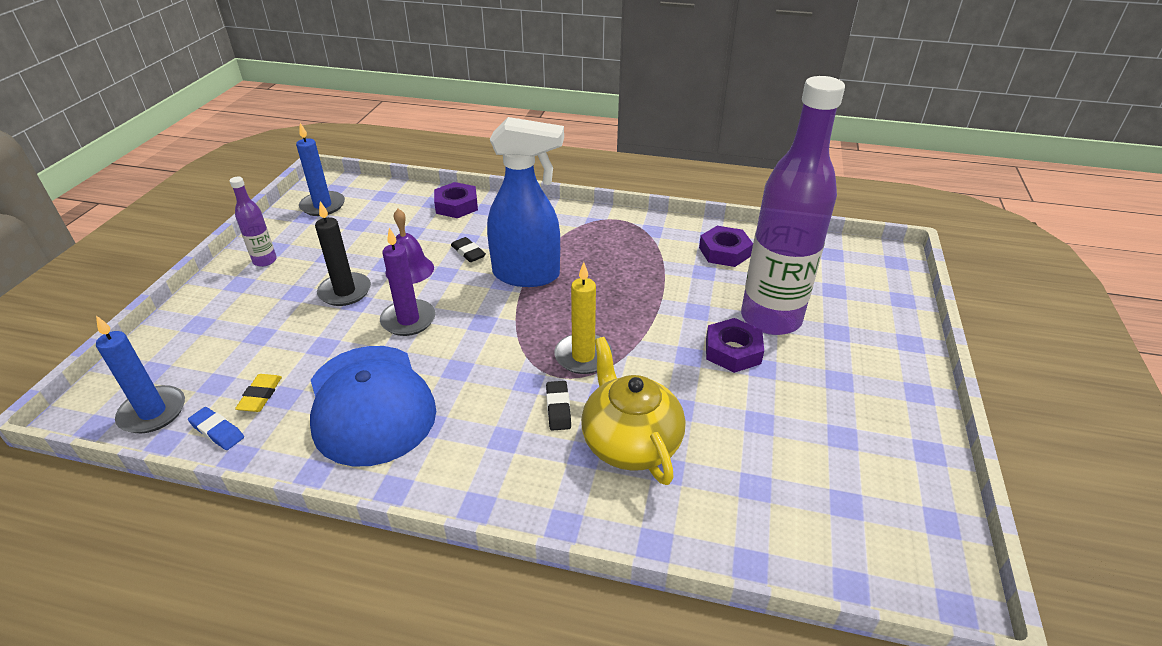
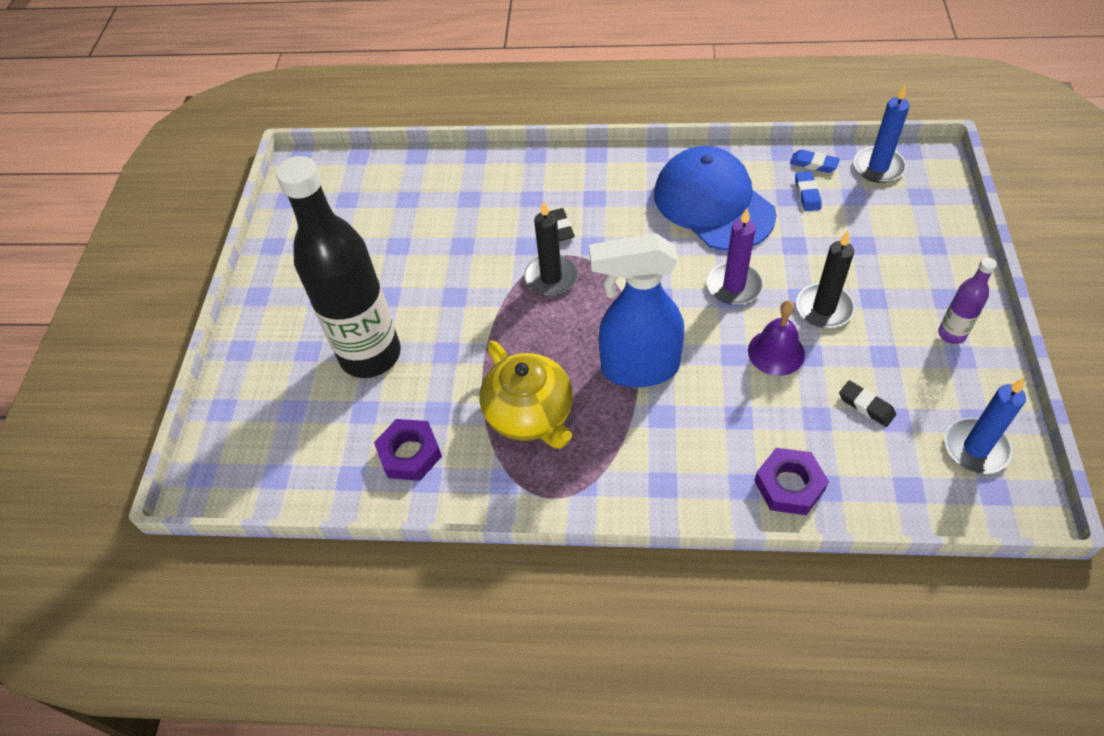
camera: 175 degrees right, 15 degrees up
yellow eraser [235,374,282,412] -> blue eraser [795,171,821,211]
black eraser [451,237,486,262] -> black eraser moved to [839,380,896,427]
yellow candle [554,262,613,374] -> black candle [524,201,578,296]
yellow teapot [581,337,685,485] -> yellow teapot moved to [479,341,573,449]
purple nut [706,318,764,373] -> none
purple bottle [741,76,845,335] -> black bottle [276,156,401,378]

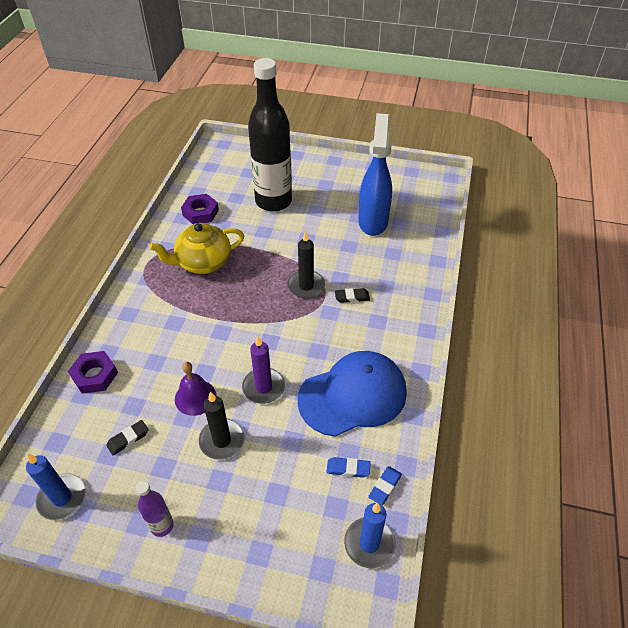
camera: 95 degrees right, 5 degrees down
blue spray bottle [589,233,684,387] -> blue spray bottle moved to [358,113,392,236]

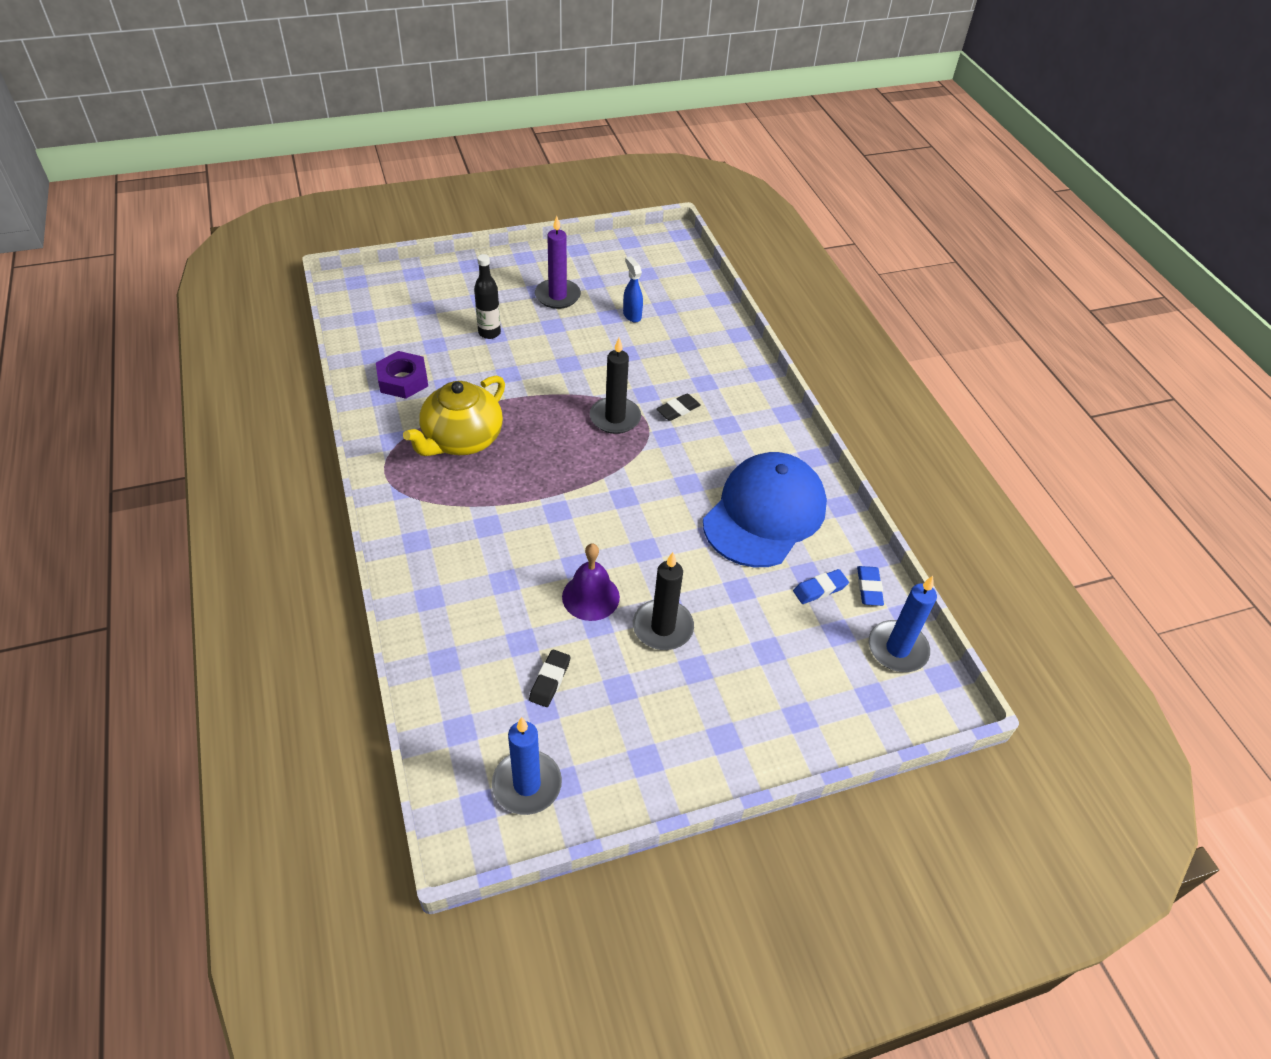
camera: 35 degrees left, 0 degrees up
purple nut [68,351,118,394] -> none
purple bottle [136,481,174,537] -> none
purple candle [242,336,285,404] -> purple candle moved to [535,216,581,309]
black bottle [248,58,292,212] -> black bottle [474,254,501,339], size x0.42
blue spray bottle [358,113,392,236] -> blue spray bottle [623,256,643,322], size x0.41

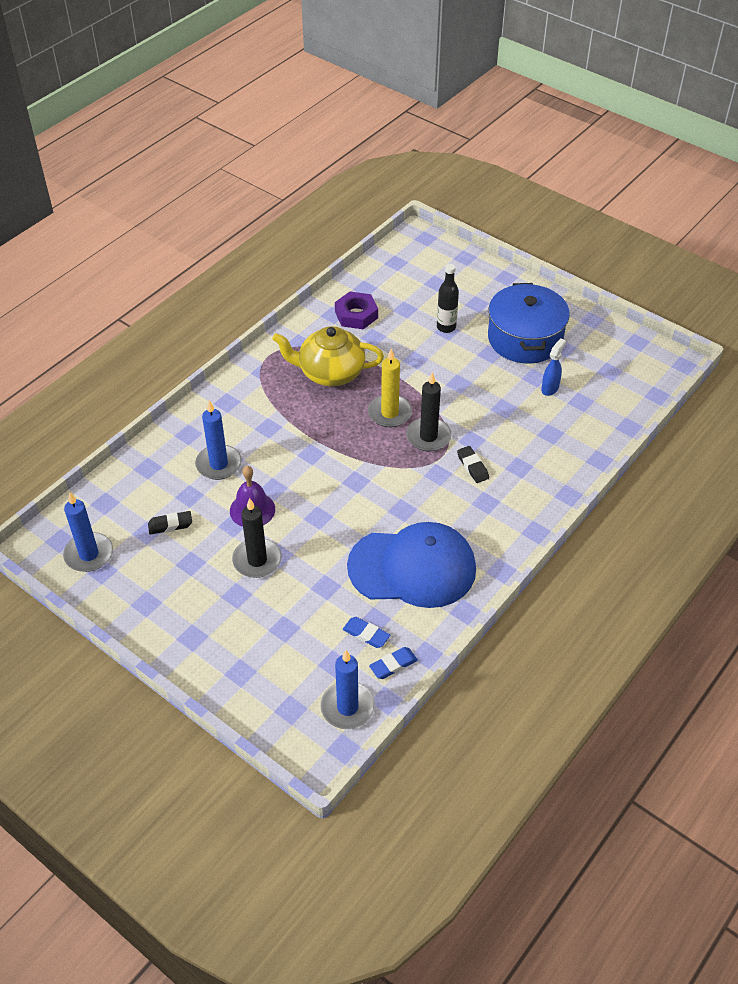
camera: 60 degrees right, 0 degrees up
purple candle [535,216,581,309] -> blue pot [488,283,570,364]
black eraser [656,393,701,421] -> black eraser turned 45 degrees clockwise [457,446,489,483]
none -> blue candle [195,400,242,480]
none -> yellow candle [368,349,412,427]

